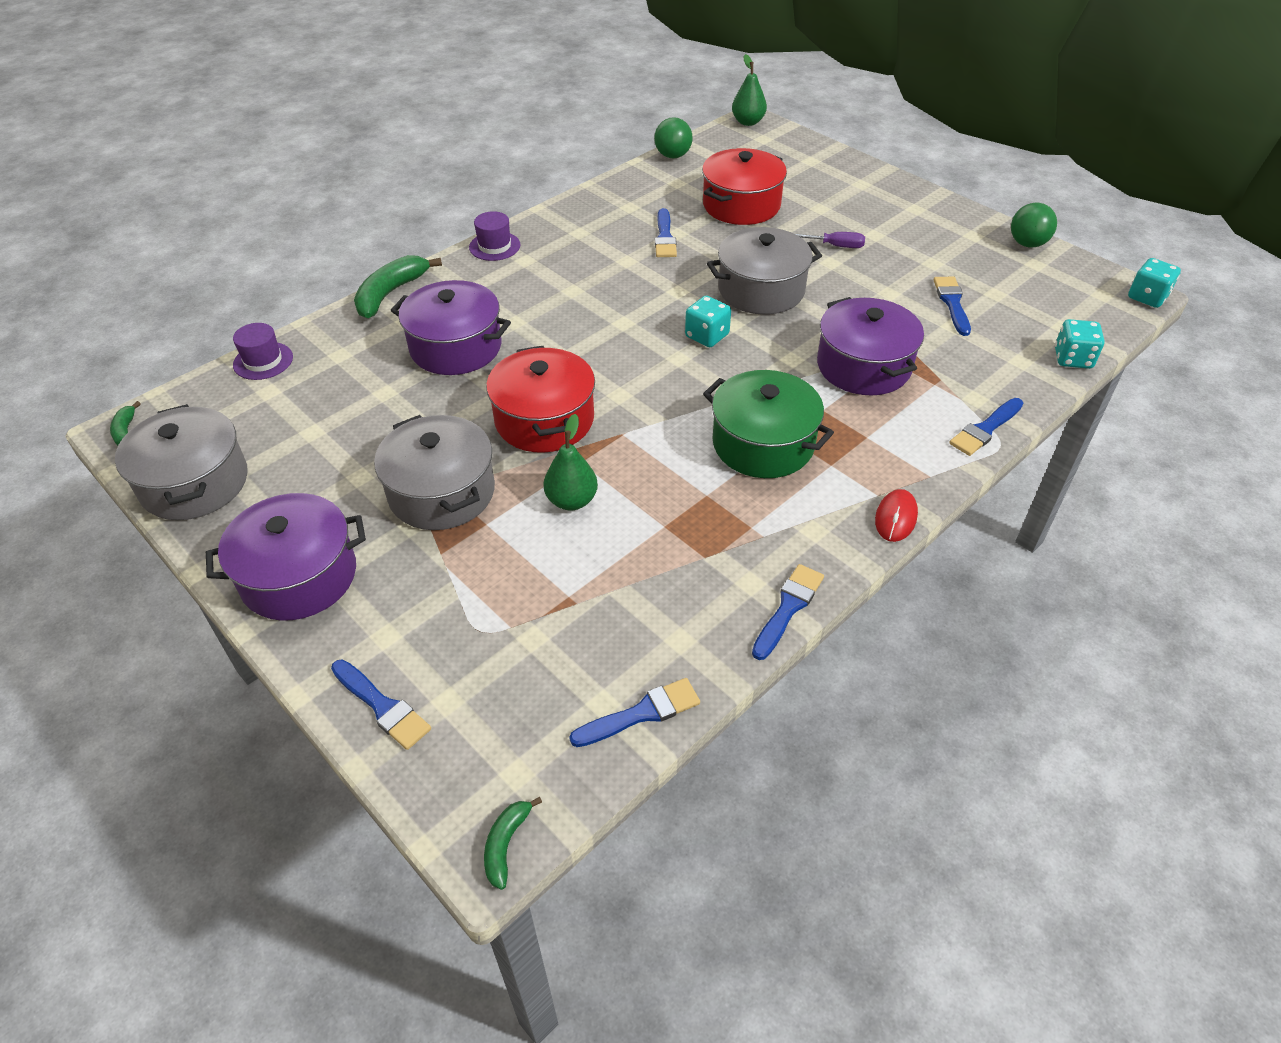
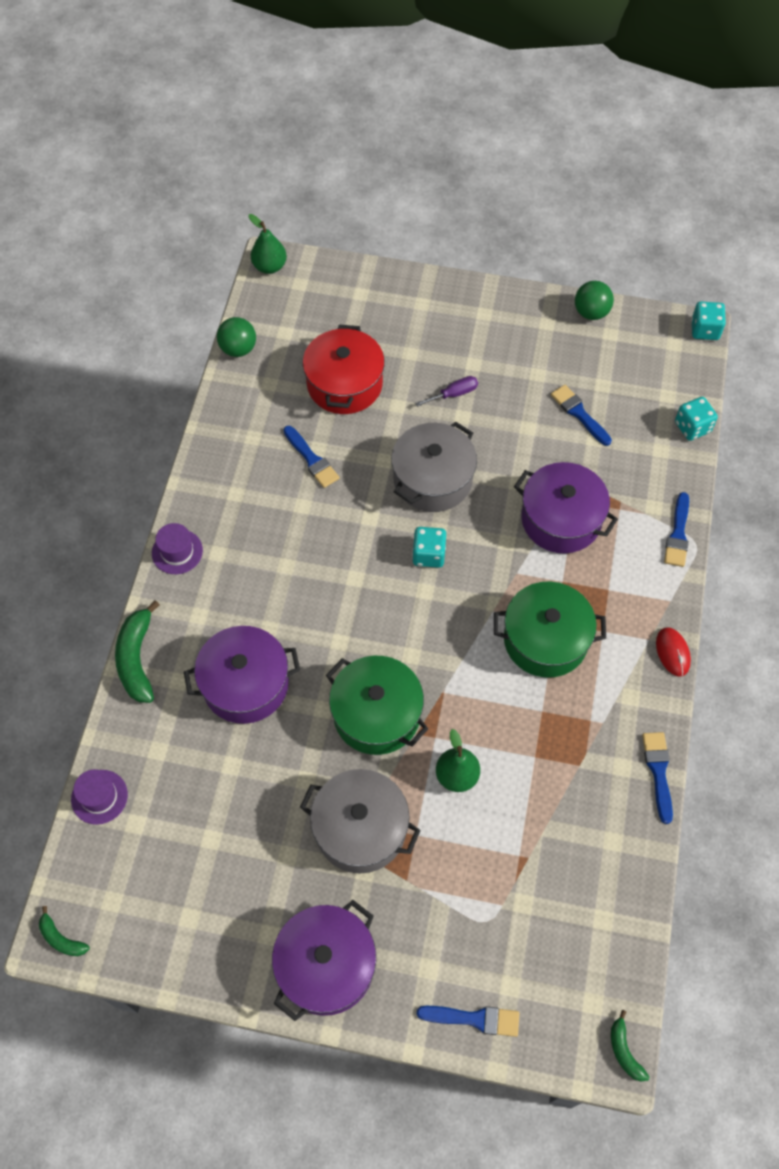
camera: 35 degrees left, 15 degrees up
grey pot [115,404,248,520] -> none
red pot [486,346,595,453] -> green pot [326,656,428,755]
blue brush [569,678,700,747] -> none

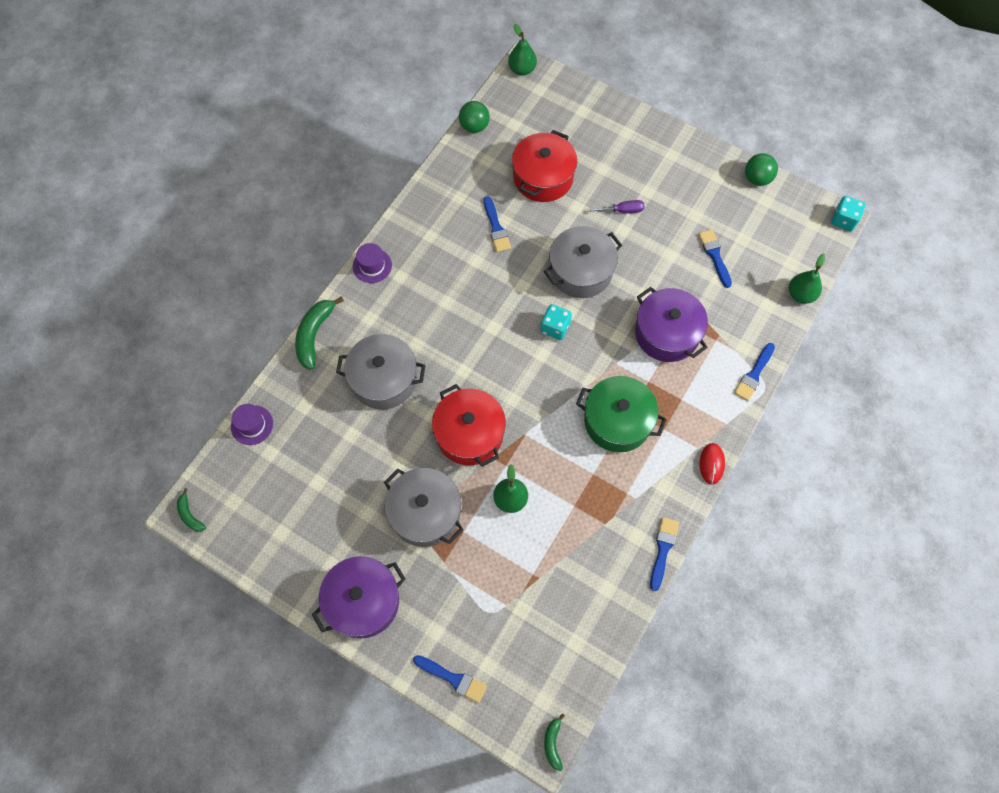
camera: 20 degrees right, 5 degrees up
purple pot [184,626,300,724] -> grey pot [336,334,426,409]
green pot [326,656,428,755] -> red pot [432,384,506,467]
turquoise dice [675,397,718,441] -> green pear [789,254,826,304]

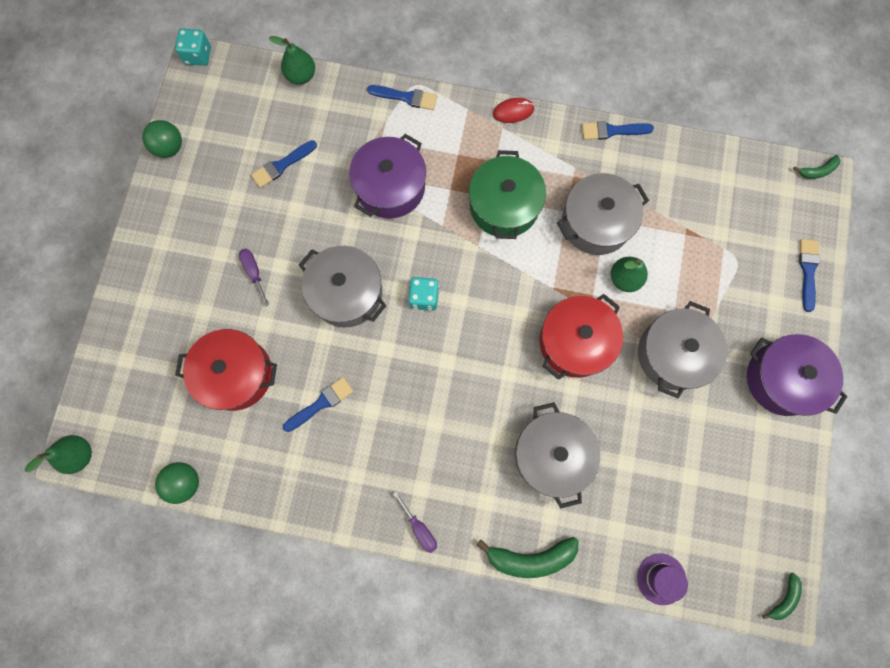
camera: 110 degrees left, 10 degrees up
purple hat [353,243,392,283] -> purple screwdriver [393,491,437,553]
none -> grey pot [557,173,649,255]

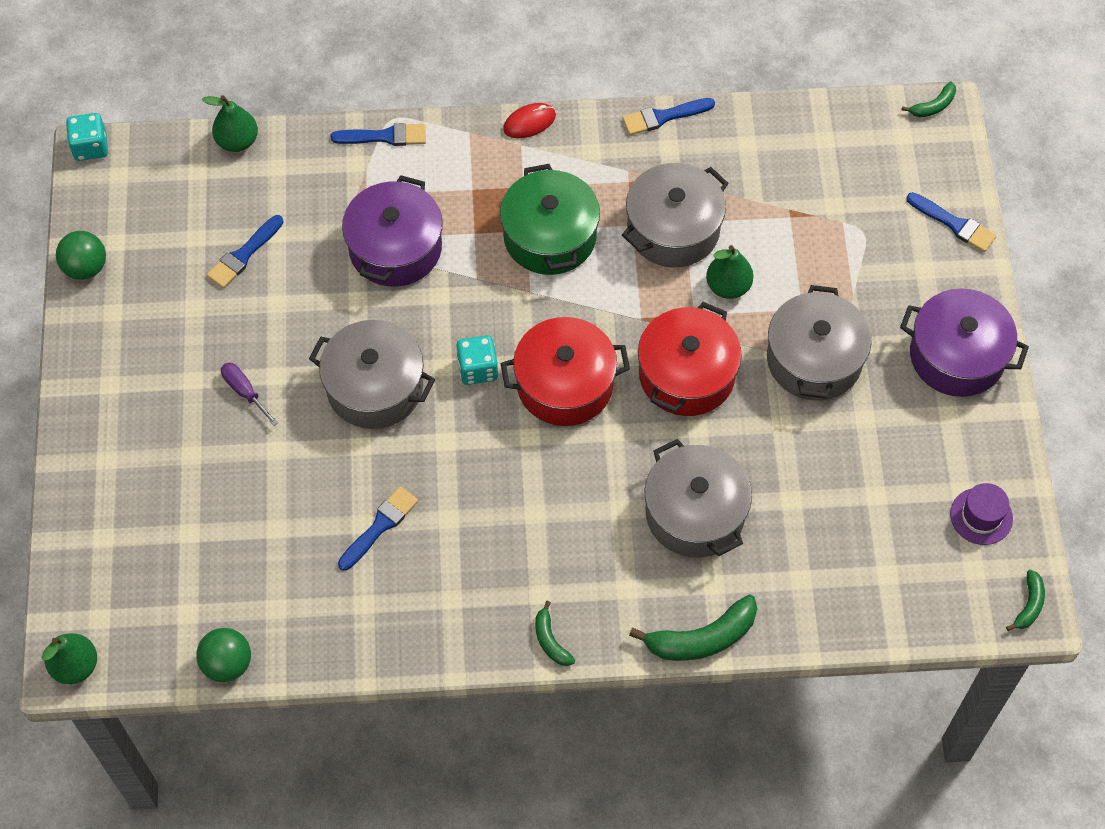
camera: 15 degrees left, 15 degrees down
red pot [175,329,277,411] -> red pot moved to [501,317,630,426]
purple screwdriver [393,491,437,553] -> green banana [535,601,575,666]
purple hat [637,553,688,605] -> purple hat moved to [950,483,1013,545]
blue brush [799,239,820,312] -> blue brush turned 135 degrees clockwise [906,192,996,252]

